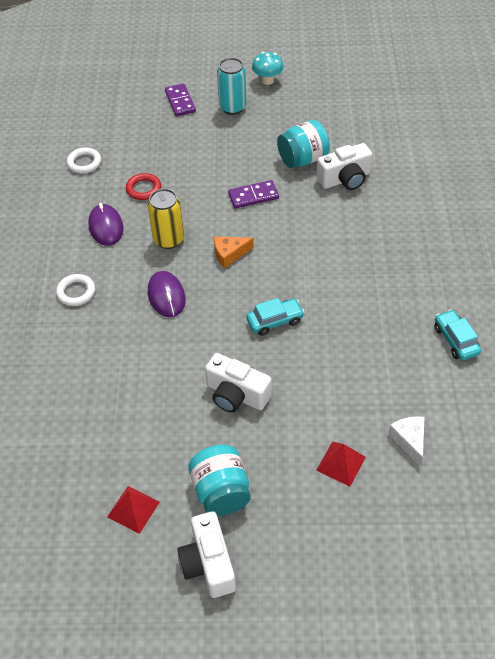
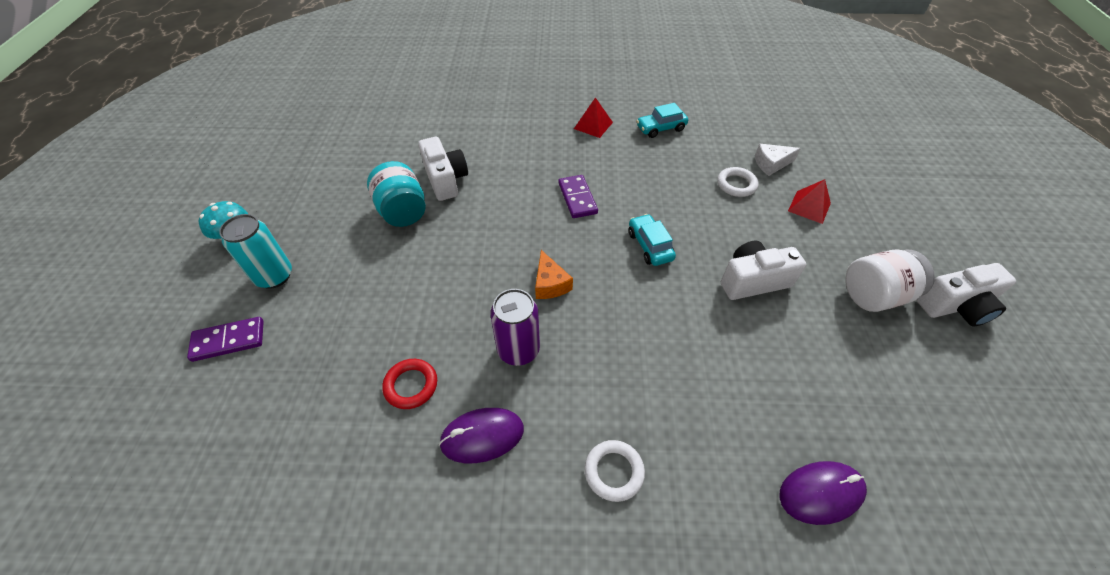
camera: 90 degrees left, 0 degrees up
white ring [67,148,101,174] -> white ring moved to [717,167,759,197]
red pyramid [107,486,160,534] -> red pyramid moved to [574,97,613,138]
yellow can [148,189,184,249] -> purple can [490,289,540,366]
purple mouse [148,271,186,317] -> purple mouse moved to [779,461,867,525]
turquoise jar [188,444,251,516] -> white jar [845,250,935,312]
white camera [205,353,272,413] -> white camera turned 135 degrees counterclockwise [721,241,806,300]
purple domino [228,180,279,209] -> purple domino moved to [558,175,598,218]

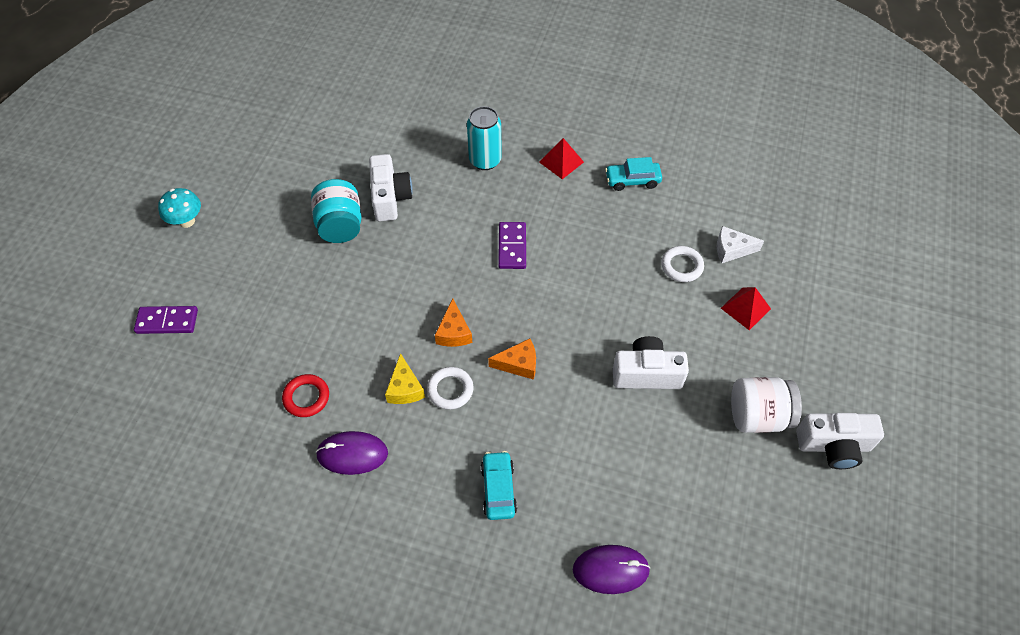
camera: 15 degrees right, 5 degrees up
turquoise can [219,214,292,289] -> turquoise can moved to [467,106,502,170]
purple can [490,289,540,366] -> yellow cheese [385,353,425,404]
white ring [584,440,645,502] -> white ring moved to [427,367,474,410]
turquoise car [629,214,676,266] -> turquoise car moved to [481,451,517,520]
none -> orange cheese [488,339,536,380]

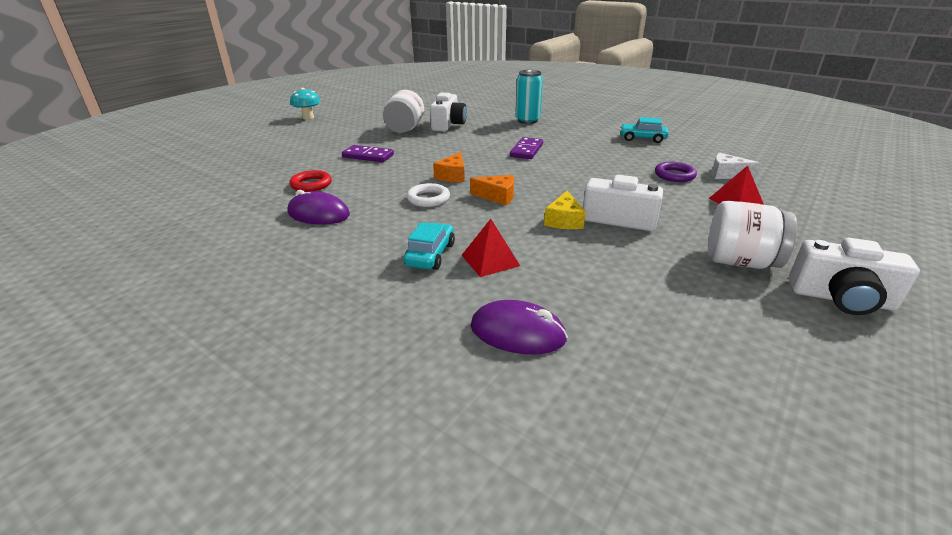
camera: 20 degrees right, 25 degrees down
purple domino [134,306,198,334] -> purple domino moved to [342,145,394,162]
turquoise jar [311,179,362,243] -> white jar [383,90,424,133]
yellow cheese [385,353,425,404] -> yellow cheese moved to [544,191,586,229]
red pyramid [539,138,584,179] -> red pyramid moved to [462,219,520,277]
white ring [661,246,704,282] -> purple ring [655,162,697,182]

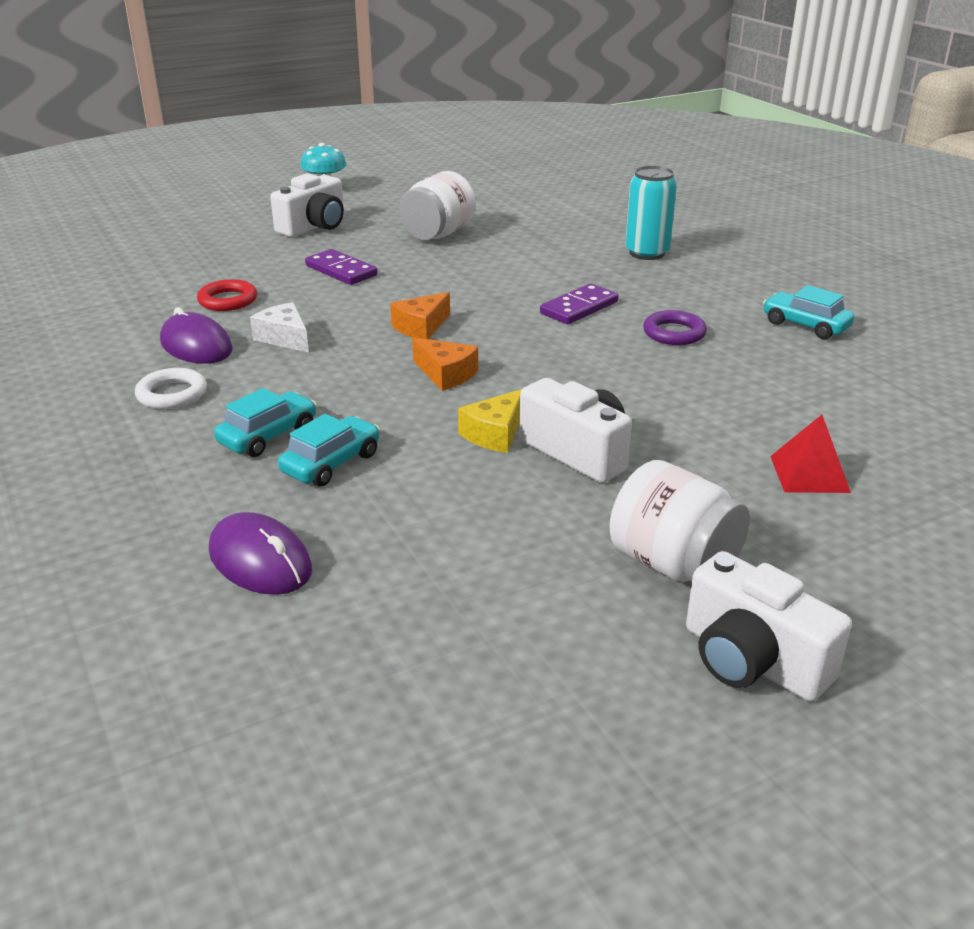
camera: 25 degrees right, 0 degrees up
white ring [407,183,450,207] -> white ring moved to [135,368,207,409]
white camera [430,93,467,132] -> white camera moved to [270,173,344,237]
red pyramid [462,219,520,277] -> turquoise car [278,414,380,487]
purple ring [655,162,697,182] -> purple ring moved to [643,310,707,345]
white cheese [712,153,761,179] -> white cheese moved to [250,302,309,352]

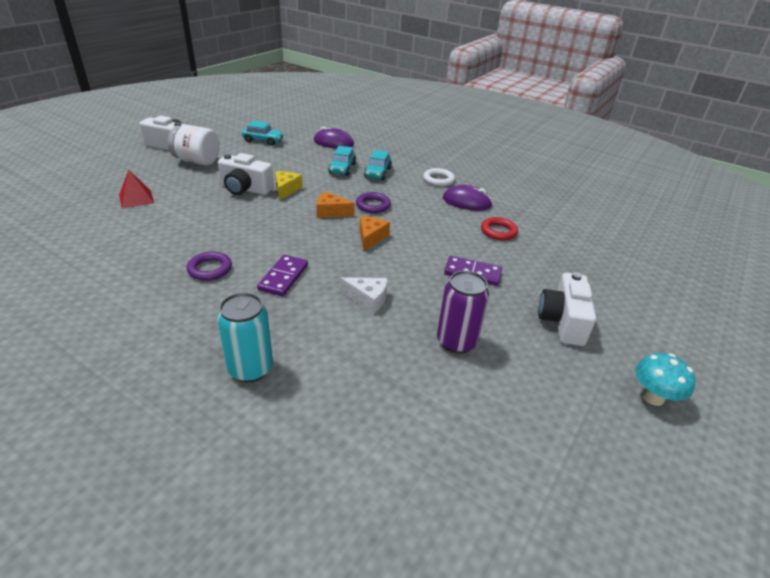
camera: 150 degrees right, 5 degrees up
white cheese [250,302,309,352] -> white cheese moved to [340,277,387,314]
white jar [399,171,476,240] -> purple can [437,271,489,354]
turquoise car [763,285,854,339] -> turquoise car moved to [242,121,284,146]
none -> purple ring [356,192,391,213]

